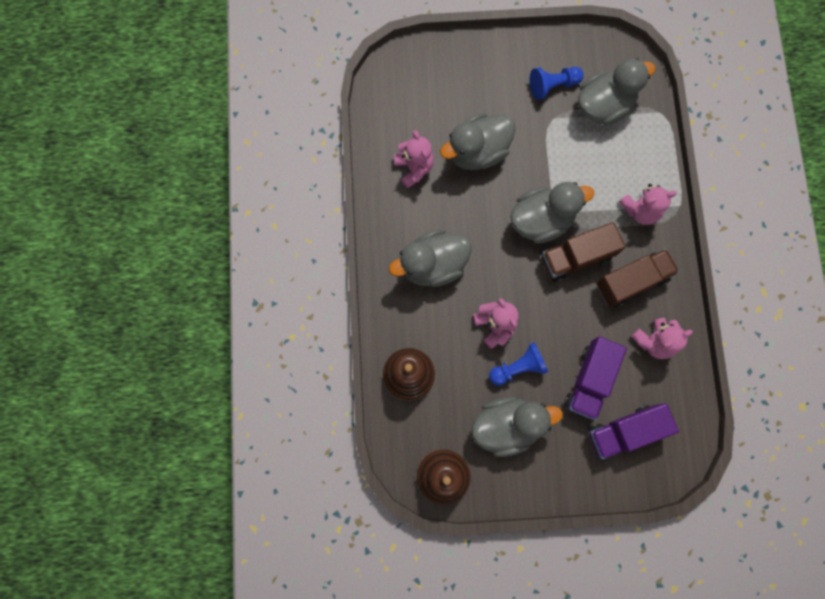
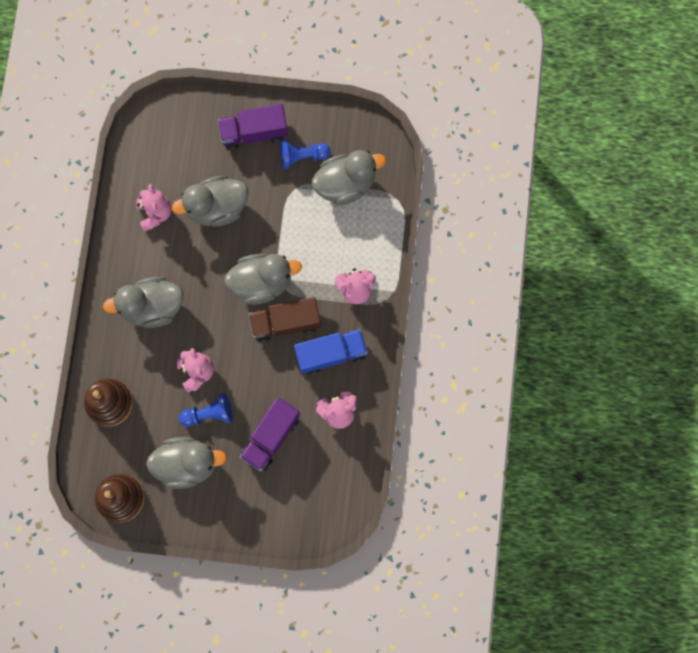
camera: 10 degrees right, 0 degrees up
purple truck [588,403,679,460] -> purple truck moved to [218,104,288,150]
brown truck [596,249,679,307] -> blue truck [294,329,368,375]

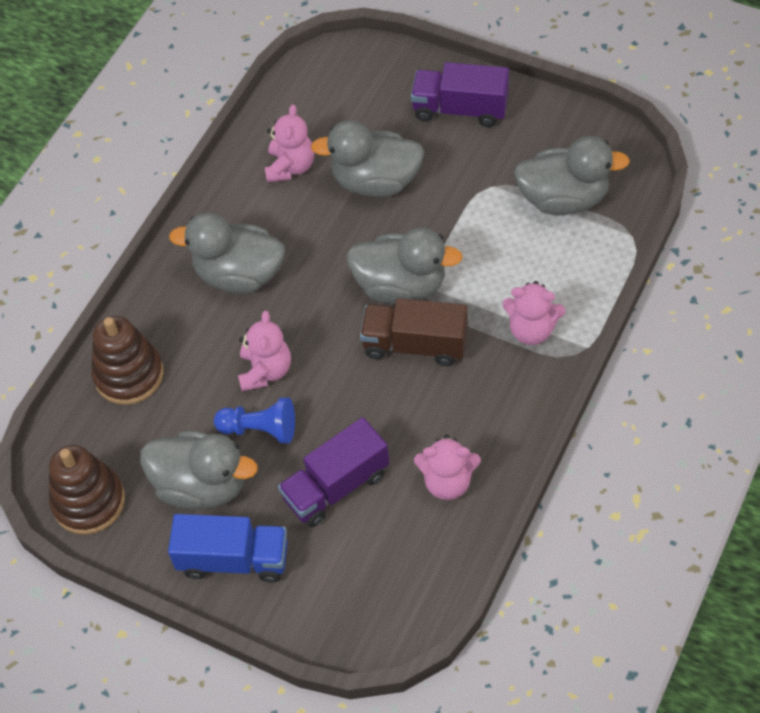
camera: 25 degrees right, 20 degrees down
blue pawn [280,140,330,169] -> none
blue truck [294,329,368,375] -> blue truck moved to [168,514,288,583]

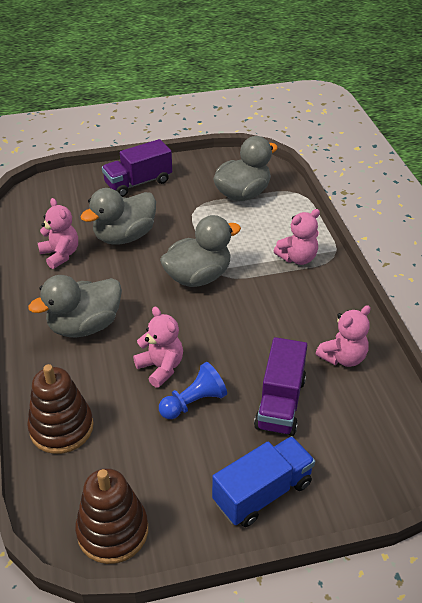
camera: 45 degrees left, 15 degrees down
grey duck [140,431,258,509] -> none
brown truck [360,298,468,366] -> none

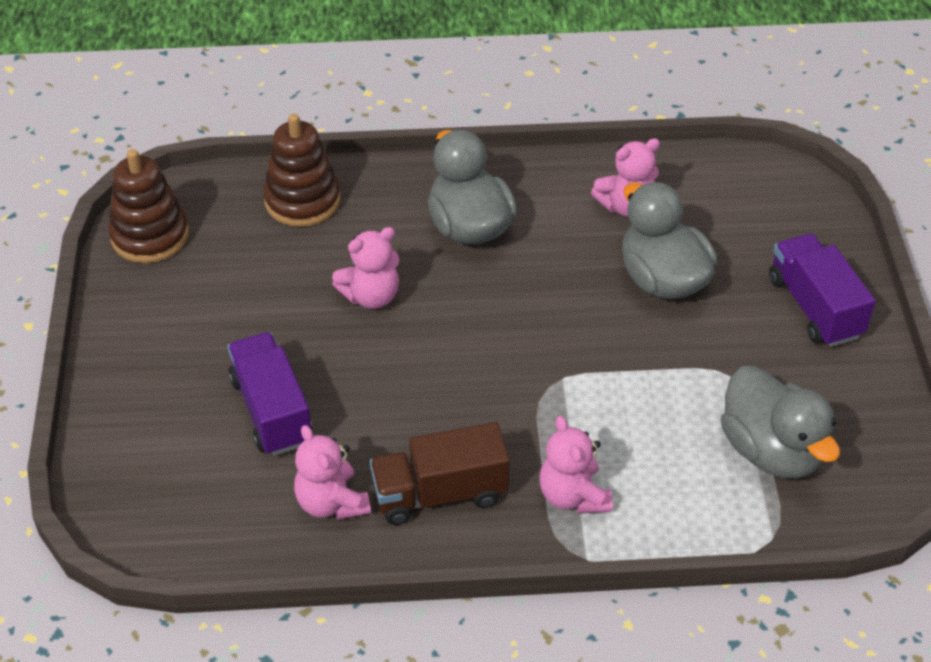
camera: 100 degrees right, 5 degrees up
blue pawn [159,362,227,419] -> none
grey duck [160,215,241,287] -> none
blue truck [212,436,315,527] -> none
purple truck [254,337,307,436] -> purple truck turned 45 degrees clockwise [228,332,313,456]
none -> brown truck [370,422,510,525]

